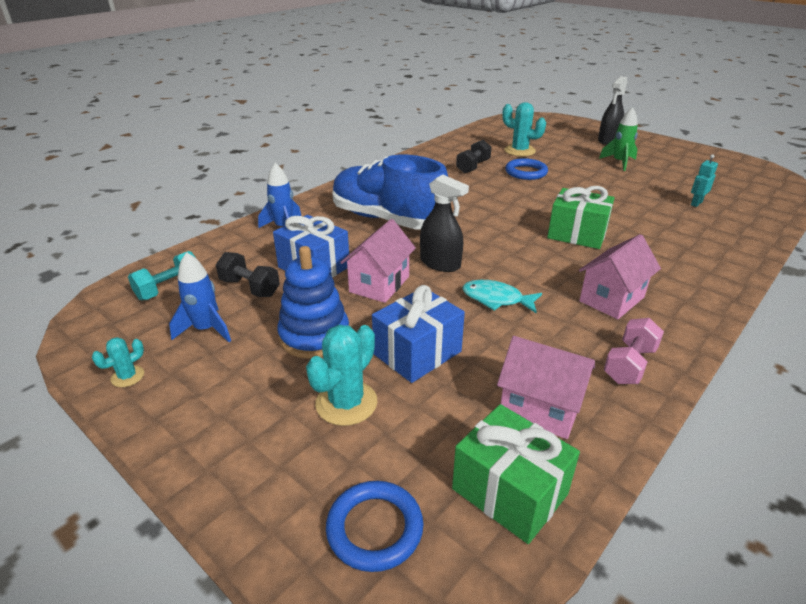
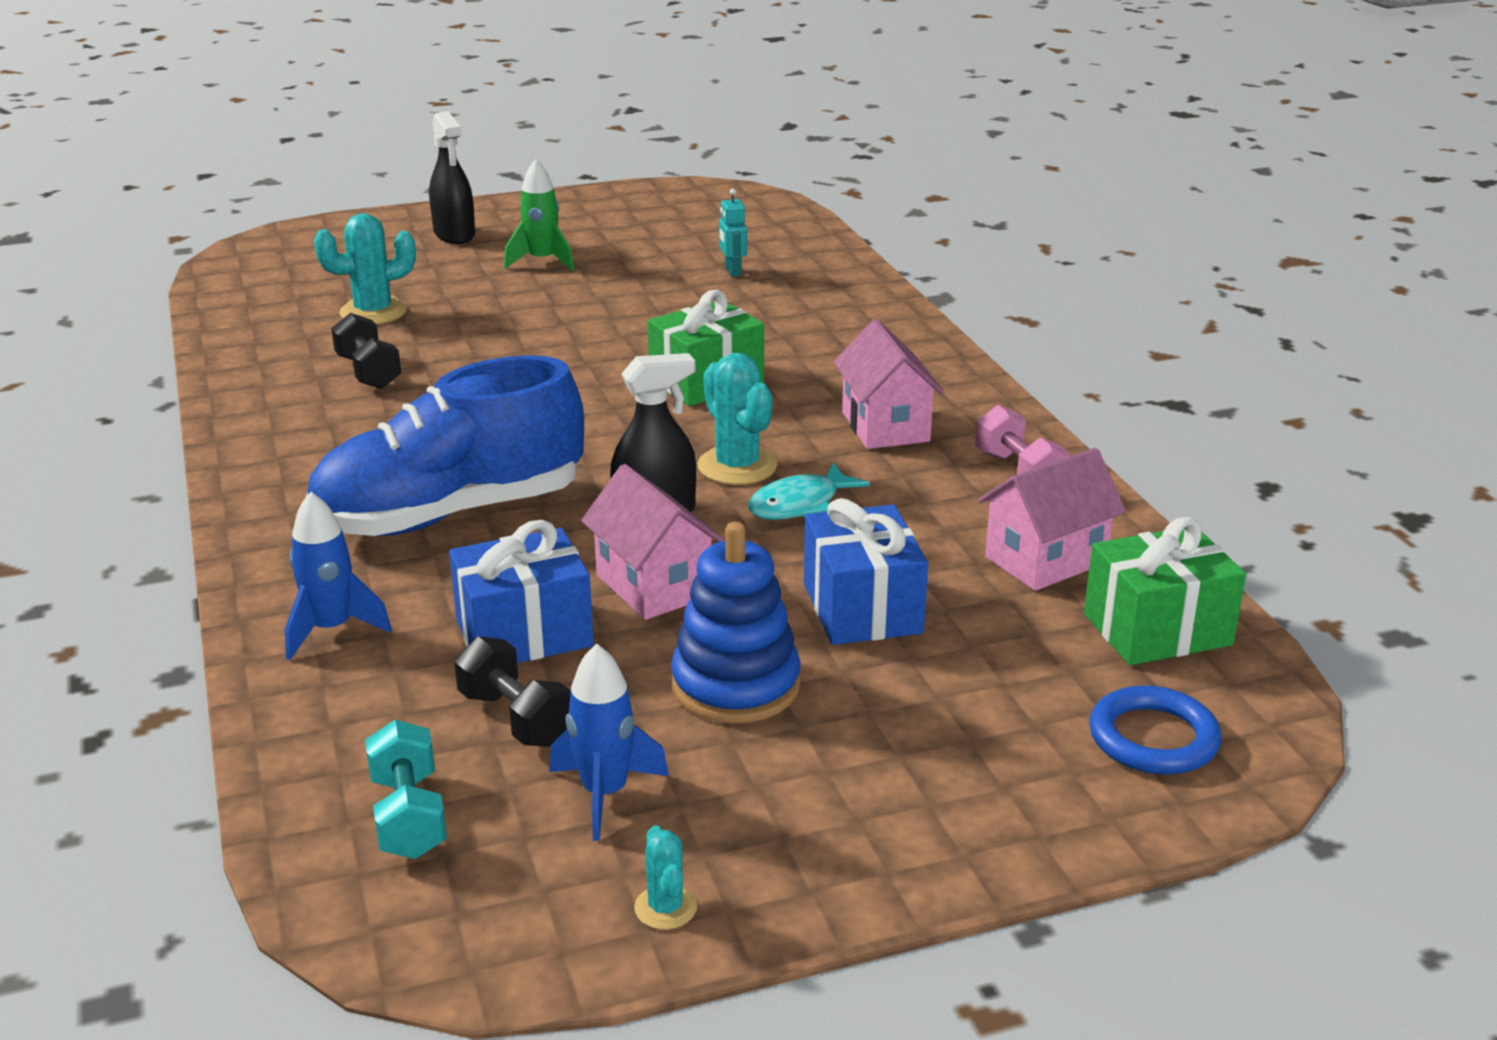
camera: 60 degrees left, 5 degrees down
black dumbbell [216,252,280,297] -> black dumbbell turned 75 degrees clockwise [454,636,571,747]
turquoise cactus [306,325,378,426] -> turquoise cactus moved to [697,353,777,485]
blue ring [505,158,548,180] -> none

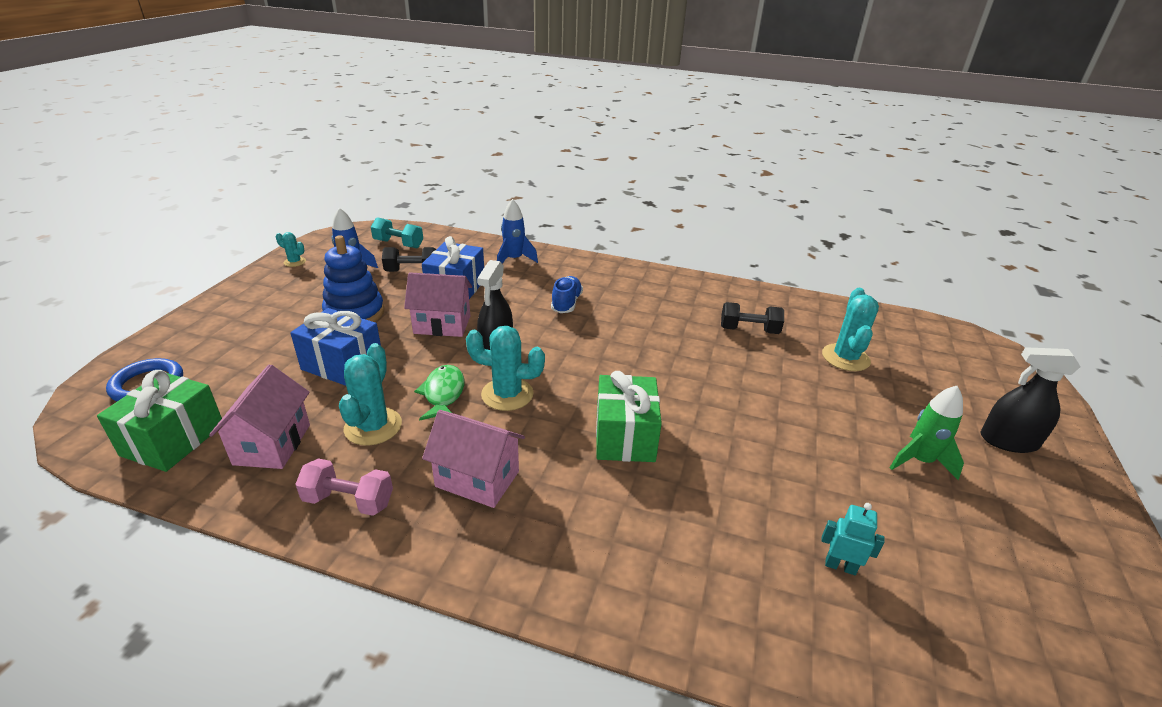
camera: 125 degrees right, 5 degrees up
blue shoe [306,355,584,536] -> blue shoe [551,276,583,313], size x0.43
turquoise fish [748,462,870,520] -> green fish [414,365,464,421]
none -> turquoise cactus [339,343,402,446]

